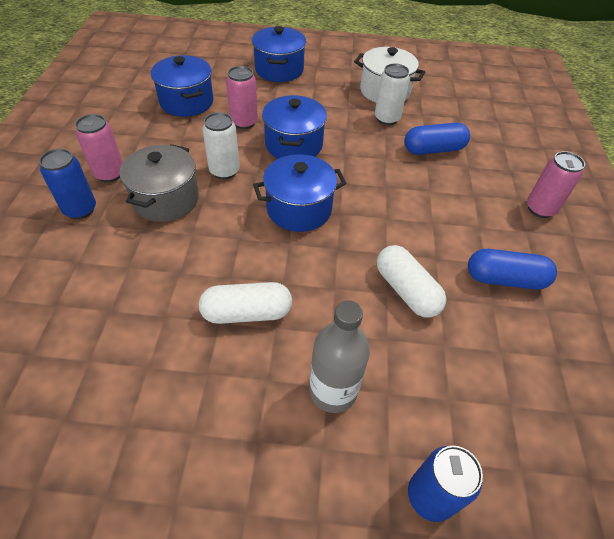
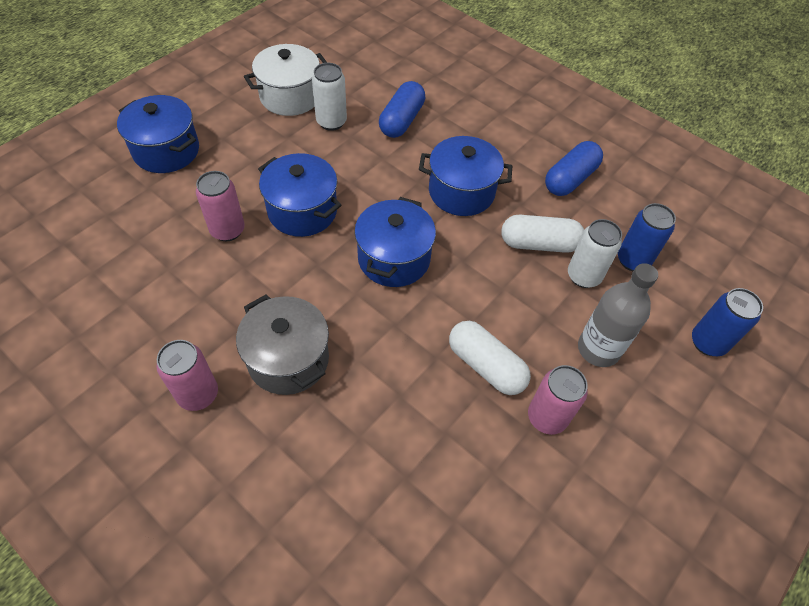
camera: 55 degrees left, 5 degrees up
blue can [39,149,96,219] -> blue can moved to [618,203,676,271]
blue pot [151,55,214,117] -> blue pot moved to [419,136,512,216]
white capsule [199,282,292,324] -> white capsule turned 75 degrees counterclockwise [449,321,531,395]
white can [202,112,240,179] -> white can moved to [568,219,622,288]
pink can [527,151,585,218] -> pink can moved to [528,365,588,435]

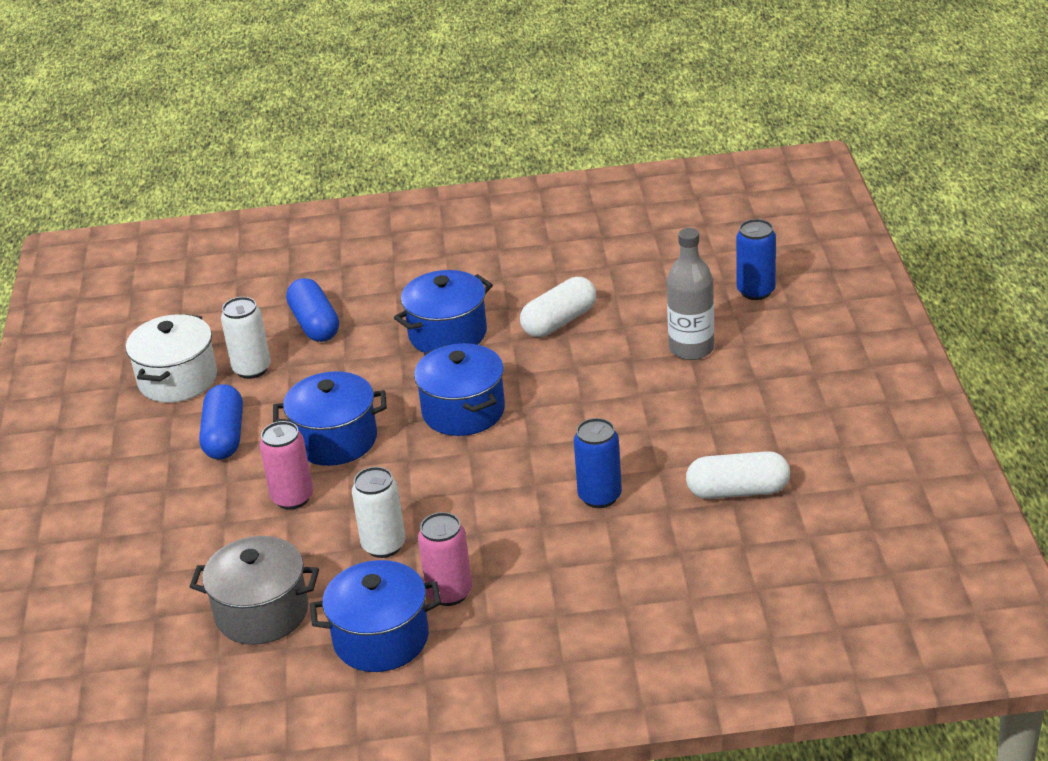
camera: 40 degrees left, 20 degrees down
blue pot [117,95,199,173] -> blue pot moved to [310,560,441,672]
grey pot [236,295,329,395] -> grey pot moved to [189,536,319,645]
white capsule [449,321,531,395] -> white capsule moved to [686,451,790,499]
pink can [528,365,588,435] -> none
blue capsule [545,141,603,196] -> blue capsule moved to [199,384,243,459]
white can [568,219,622,288] -> white can moved to [352,467,405,558]
blue can [618,203,676,271] -> blue can moved to [574,418,622,508]

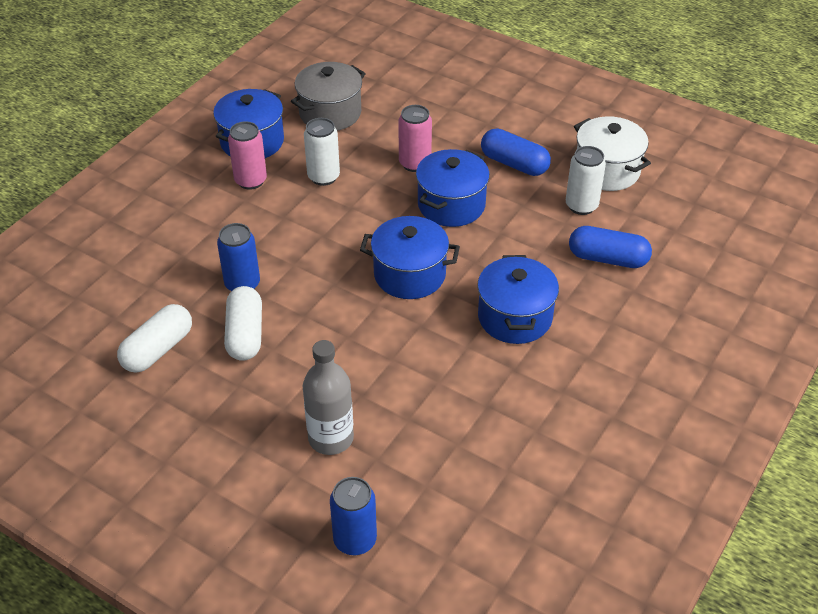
camera: 125 degrees right, 10 degrees up
white capsule [520,277,596,337] -> white capsule moved to [224,286,262,361]

